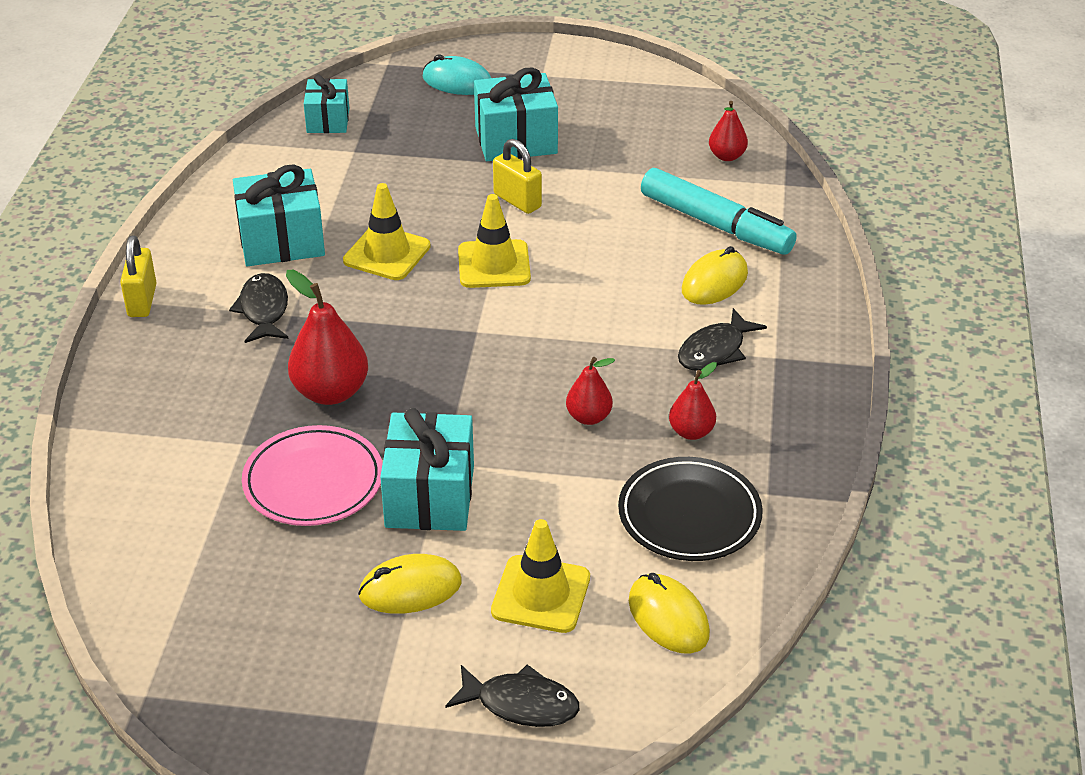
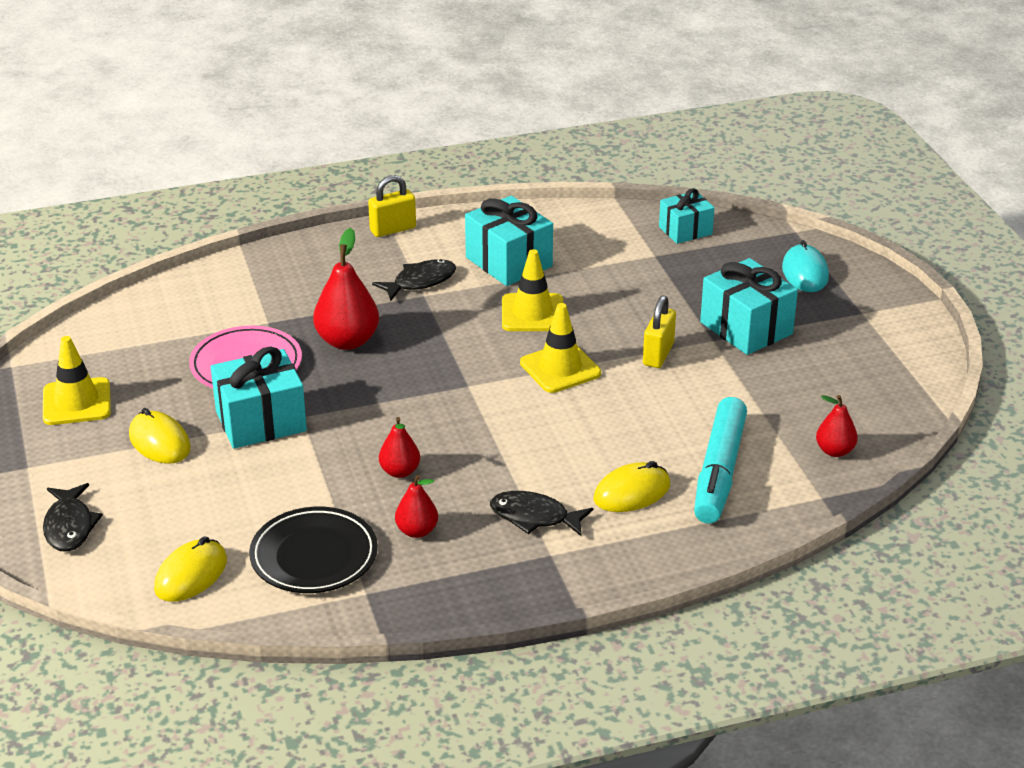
camera: 65 degrees right, 5 degrees down
yellow traffic cone [491,519,590,633] -> yellow traffic cone moved to [43,336,111,425]
yellow mouse [682,246,748,305] -> yellow mouse turned 45 degrees counterclockwise [594,461,670,512]

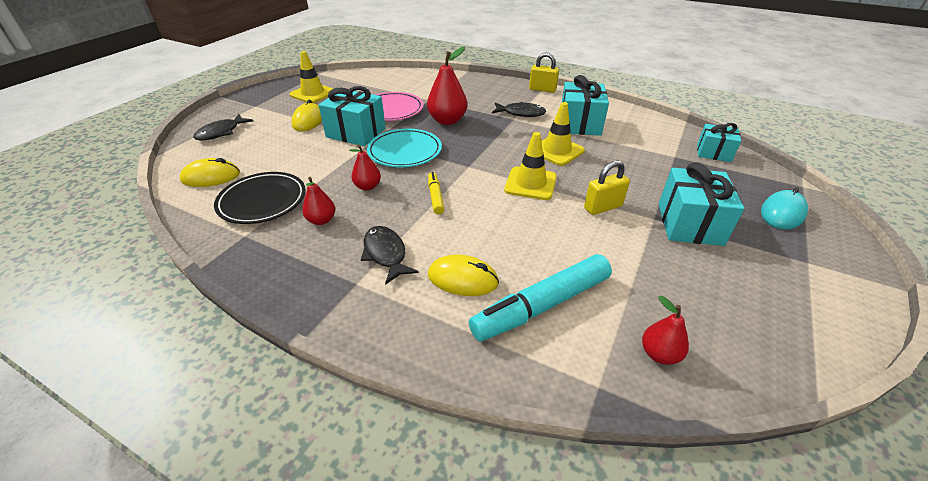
camera: 45 degrees right, 5 degrees up
none -> turquoise plate [367,129,442,167]
none -> yellow marker [428,172,444,214]

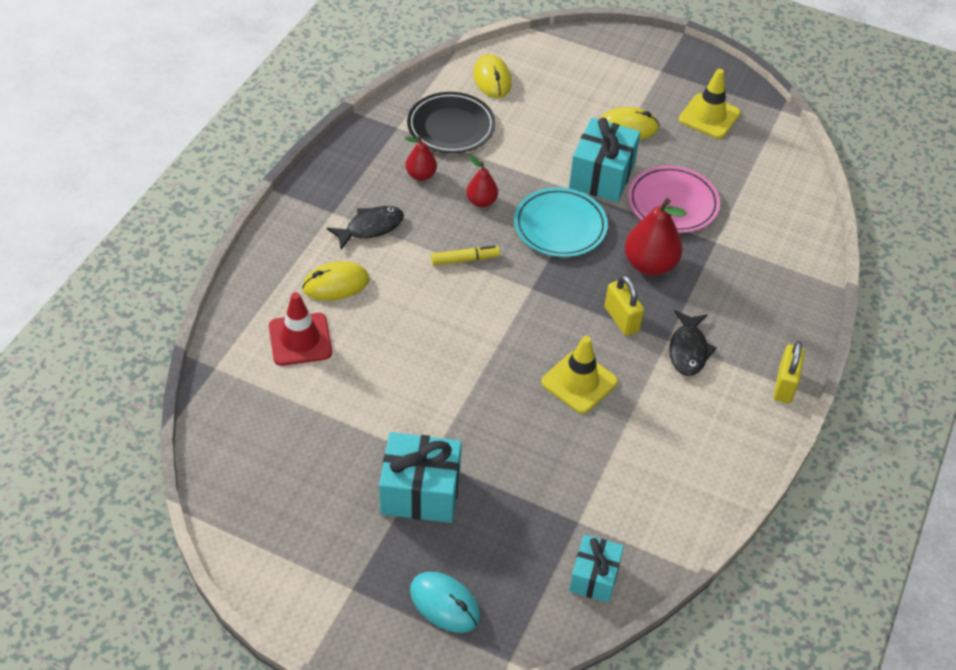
camera: 85 degrees right, 10 degrees up
black fish [194,114,253,140] -> none
yellow mouse [428,255,499,296] -> yellow mouse turned 60 degrees clockwise [302,261,369,301]
turquoise marker [469,254,612,341] -> red traffic cone [269,292,332,366]
yellow traffic cone [504,132,557,200] -> none
turquoise gift [562,75,609,136] -> none
yellow padlock [584,160,630,215] -> yellow padlock moved to [605,275,644,336]
red pear [642,296,689,365] -> none

